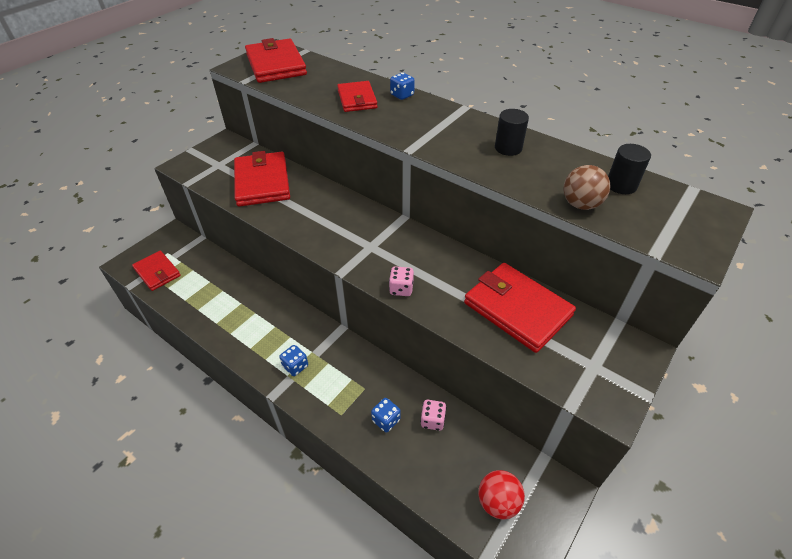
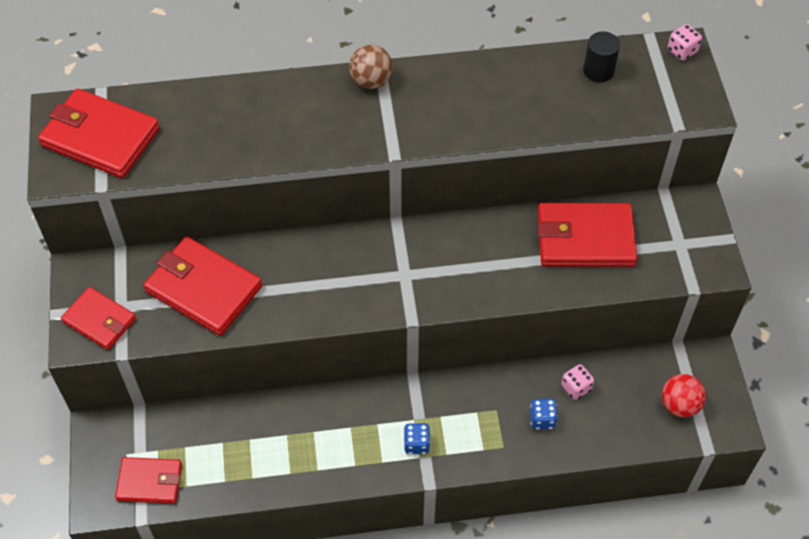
camera: 45 degrees left, 10 degrees up
red wallet [337,81,378,112] -> red wallet moved to [61,287,136,350]
pink dice [389,266,414,296] -> pink dice moved to [668,24,702,61]
blue dice [390,73,415,100] -> none
black cylinder [495,109,529,156] -> none
brown ball [563,165,610,210] -> brown ball moved to [349,45,393,89]

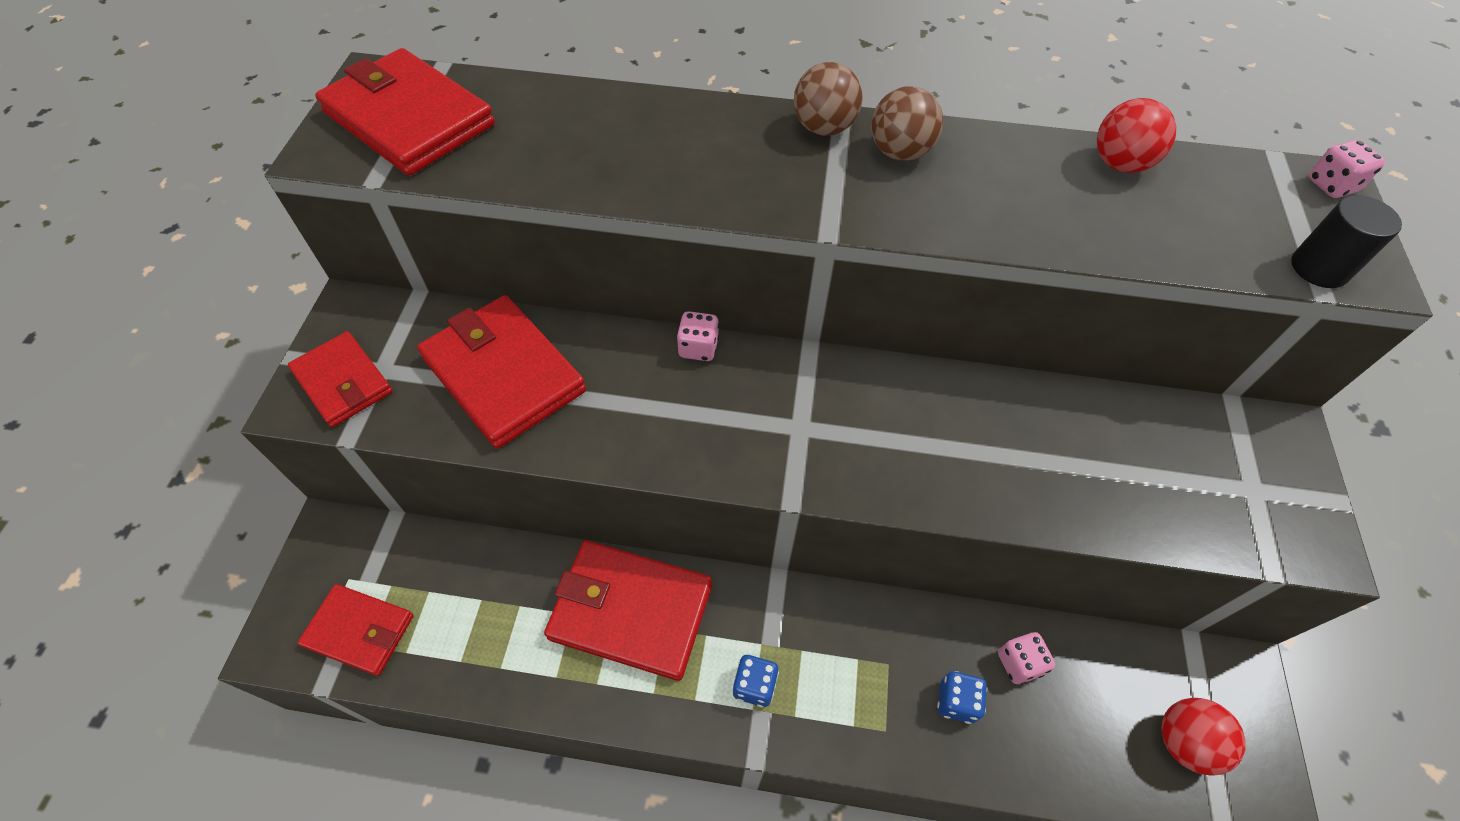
camera: 15 degrees right, 0 degrees up
red wallet [538,203,638,267] -> red wallet moved to [544,540,712,681]
black cylinder [583,32,620,82] -> black cylinder moved to [1291,195,1402,288]
none -> pink dice [676,311,719,361]
none -> brown ball [871,86,943,161]
none -> red ball [1097,98,1176,173]

